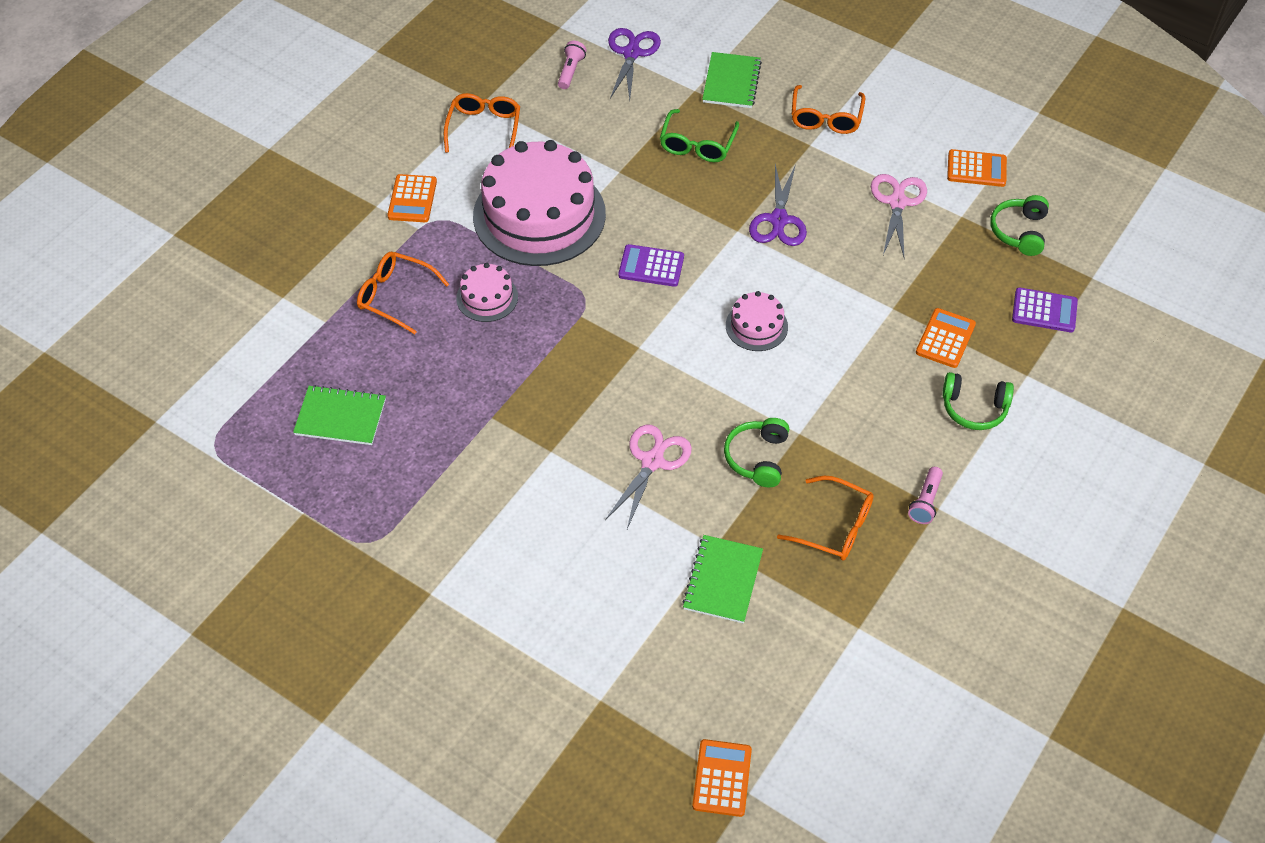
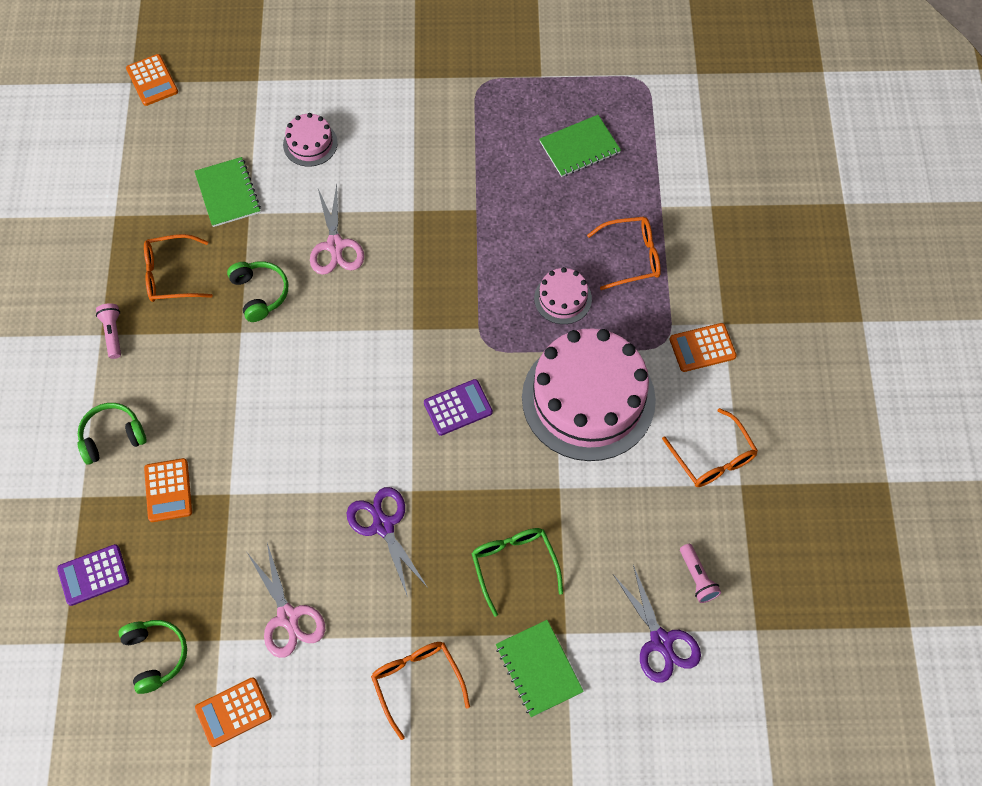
camera: 145 degrees right, 10 degrees up
orange calculator [387,174,437,222] -> orange calculator turned 75 degrees counterclockwise [670,323,737,372]
pink cake [726,291,788,351] -> pink cake moved to [283,113,338,167]

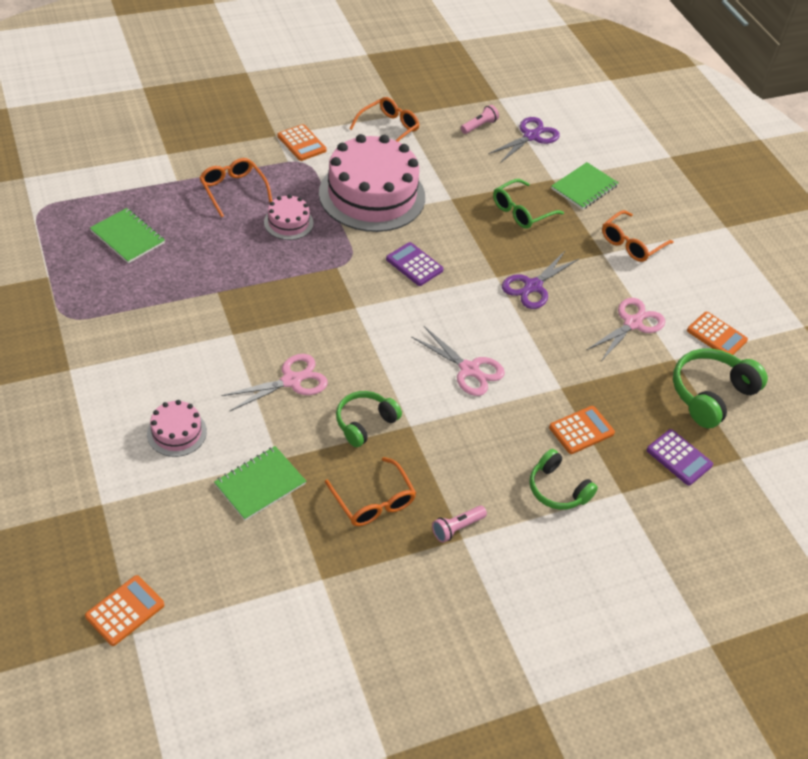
camera: 115 degrees left, 15 degrees down
green headphones [118,620,187,694] -> green headphones [673,348,768,428], size x1.52
none -> pink scissors [411,326,505,396]

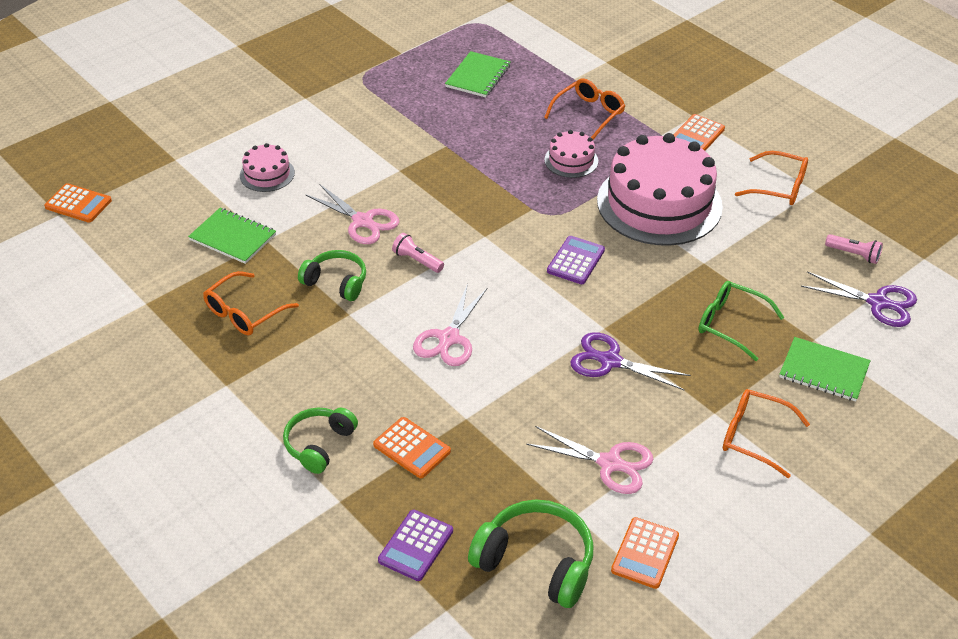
camera: 75 degrees right, 5 degrees down
pink flashlight [432,506,487,543] -> pink flashlight moved to [392,233,444,273]

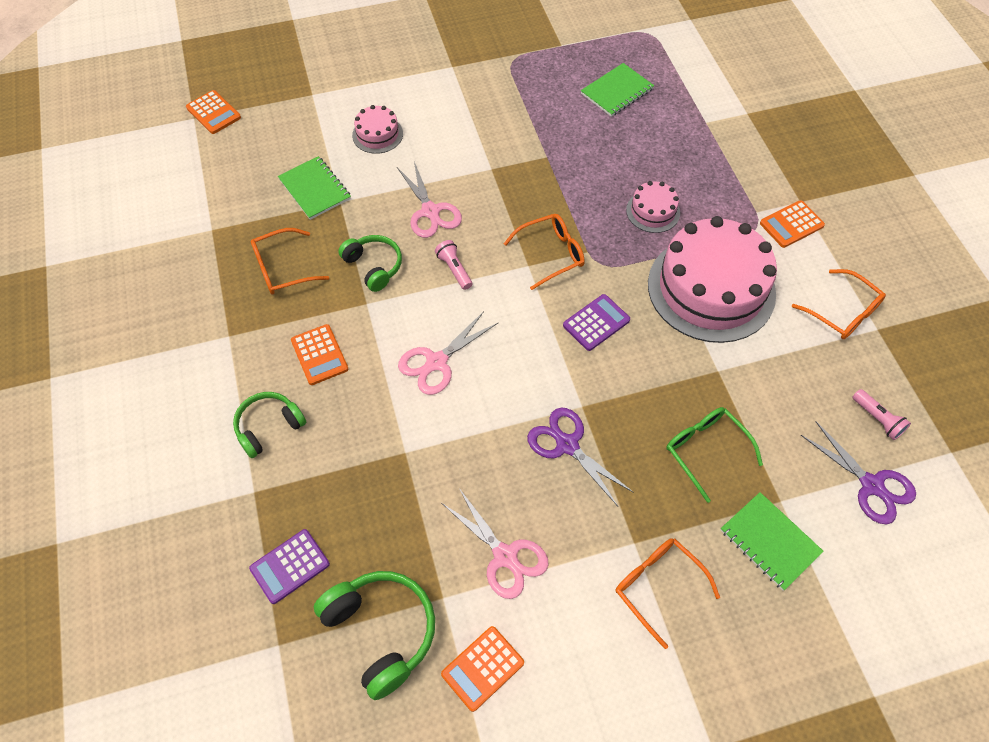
camera: 25 degrees right, 15 degrees up
orange calculator [373,417,451,478] -> orange calculator moved to [291,324,348,385]
orange glasses [544,79,625,140] -> orange glasses moved to [504,214,585,290]

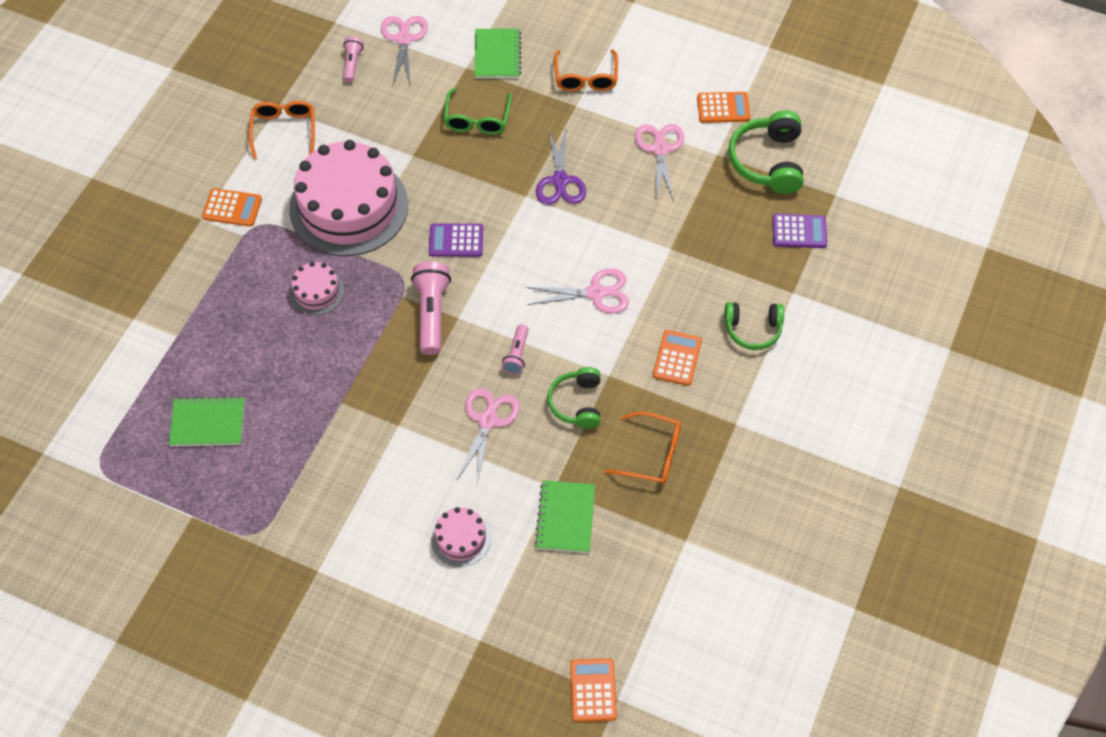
camera: 140 degrees left, 0 degrees up
orange glasses [504,214,585,290] -> pink flashlight [411,262,451,355]
purple scissors [801,422,916,524] -> pink scissors [381,16,428,87]

